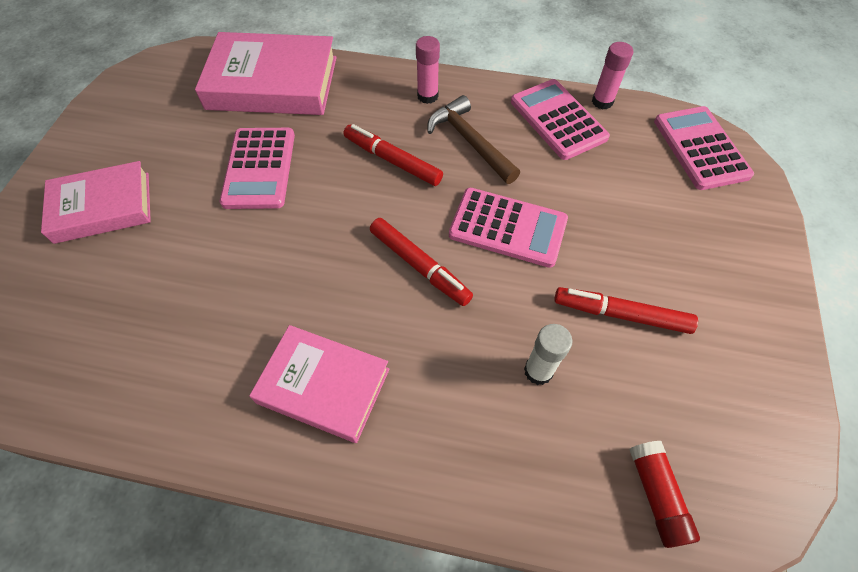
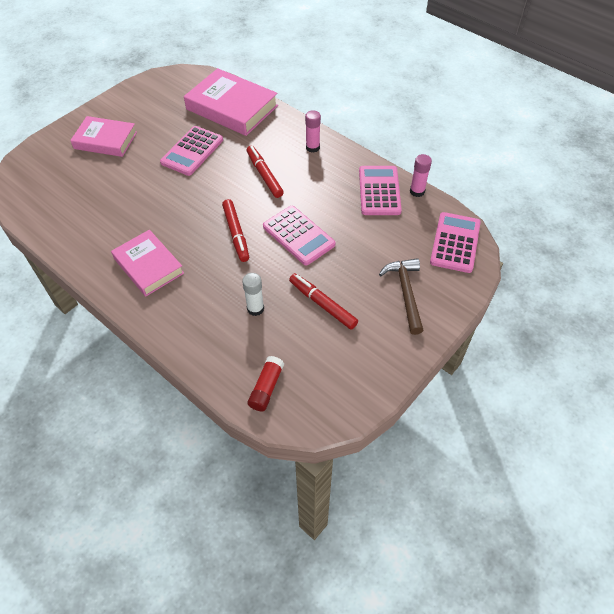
camera: 30 degrees right, 5 degrees down
brown hammer [427,95,520,184] -> brown hammer moved to [379,258,424,335]

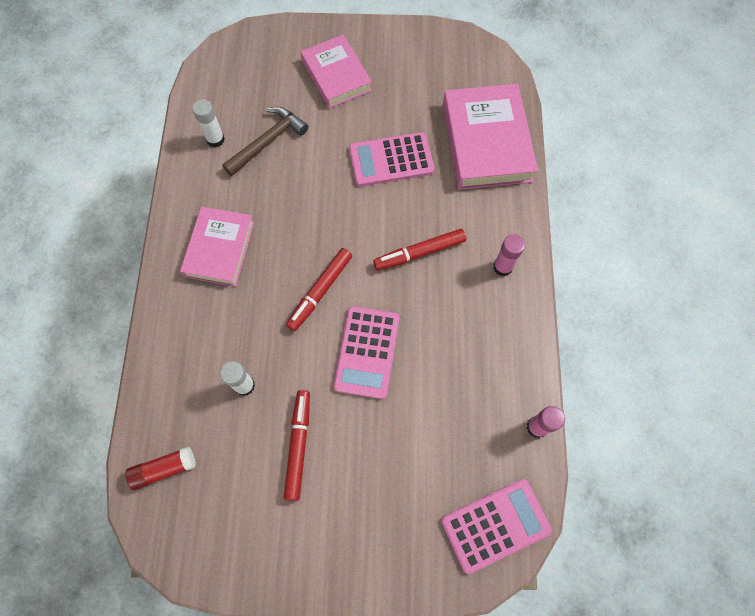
camera: 50 degrees right, 15 degrees up
red marker [247,146,284,198] -> red marker turned 135 degrees counterclockwise [373,229,466,271]
pink calculator [359,166,402,215] -> none
brown hammer [379,258,424,335] -> brown hammer moved to [222,107,308,176]
none -> white glue stick [192,99,225,147]

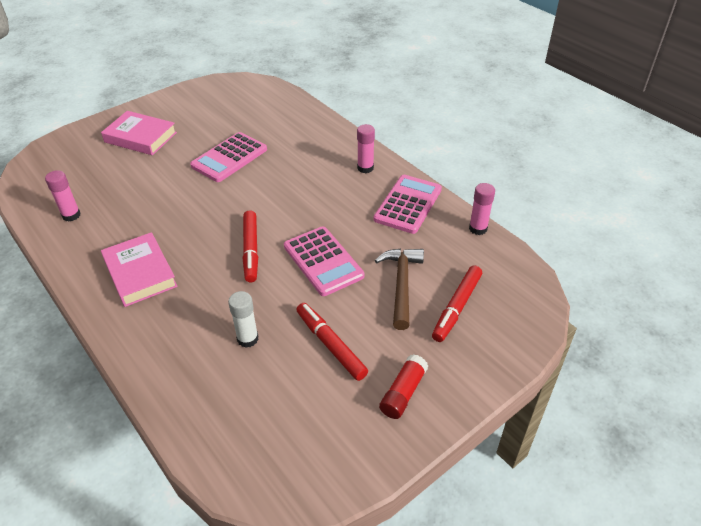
camera: 40 degrees left, 25 degrees down
red glue stick [125,447,196,490] -> red glue stick moved to [379,354,428,419]
white glue stick [192,99,225,147] -> pink glue stick [45,170,81,221]
brown hammer [222,107,308,176] -> brown hammer moved to [375,249,424,330]
red marker [373,229,466,271] -> red marker moved to [432,265,482,342]
pink calculator [441,479,552,574] -> pink calculator moved to [374,175,442,234]
pink book [443,84,538,190] -> none

